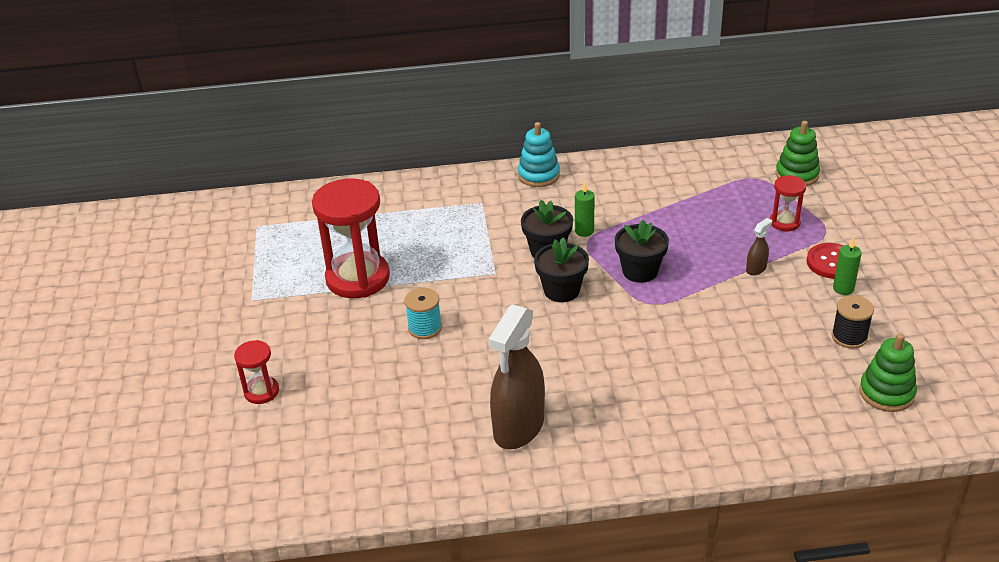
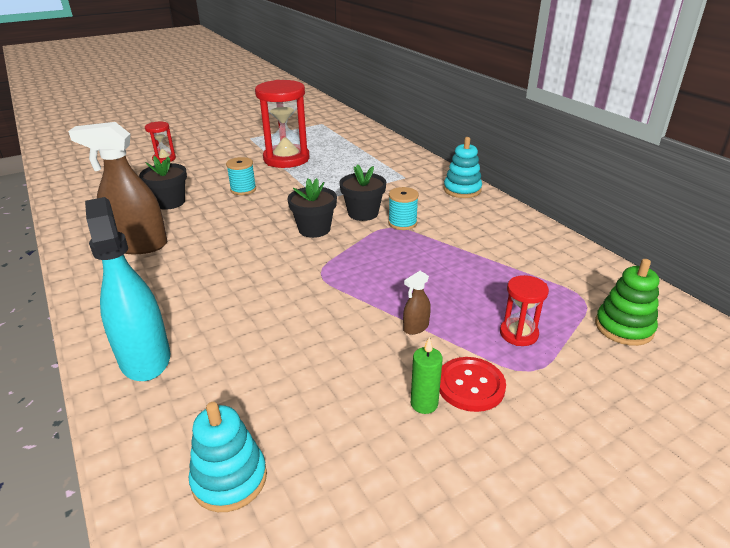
camera: 65 degrees right, 5 degrees down
green candle [575,182,595,237] -> turquoise spool [388,187,419,230]
black flower pot [615,220,669,283] -> black flower pot moved to [139,156,187,210]
brown spray bottle [746,218,772,275] -> brown spray bottle turned 120 degrees clockwise [403,271,431,335]
black spool [832,295,874,349] -> none
green stacking toy [859,334,917,412] -> turquoise stacking toy [189,402,267,512]
none -> turquoise spray bottle [85,197,170,381]

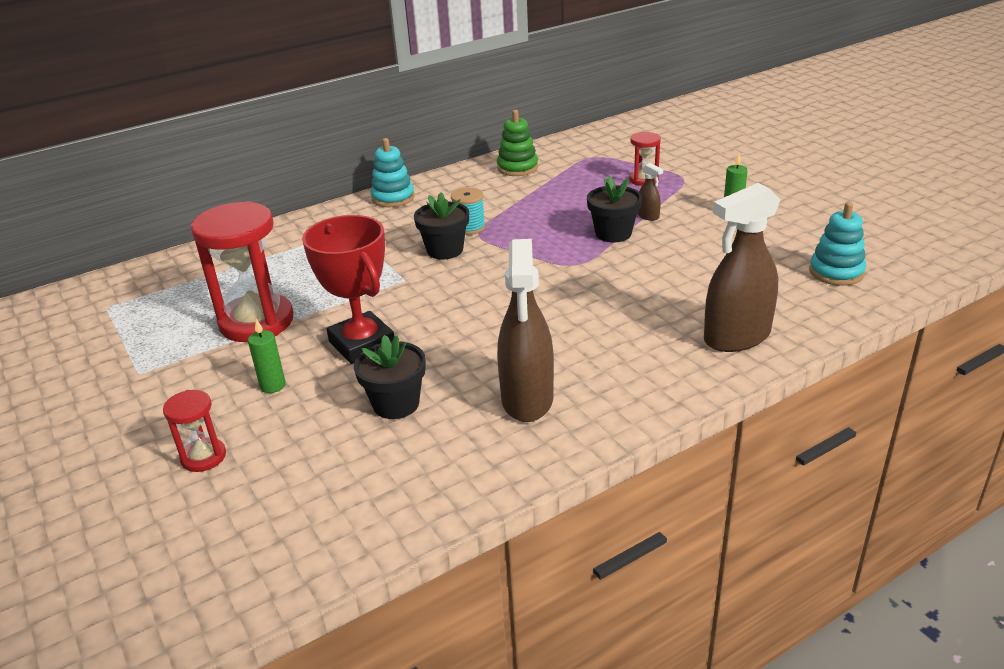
camera: 90 degrees left, 0 degrees up
turquoise spray bottle [85,197,170,381] -> brown spray bottle [704,183,780,352]
turquoise spool [226,157,256,195] -> red trophy [302,215,395,364]
black flower pot [287,178,337,238] -> black flower pot moved to [587,176,642,242]
red button [439,357,506,412] -> none
green stacking toy [595,259,659,346] -> green stacking toy moved to [497,110,538,176]
none -> green candle [248,319,286,393]

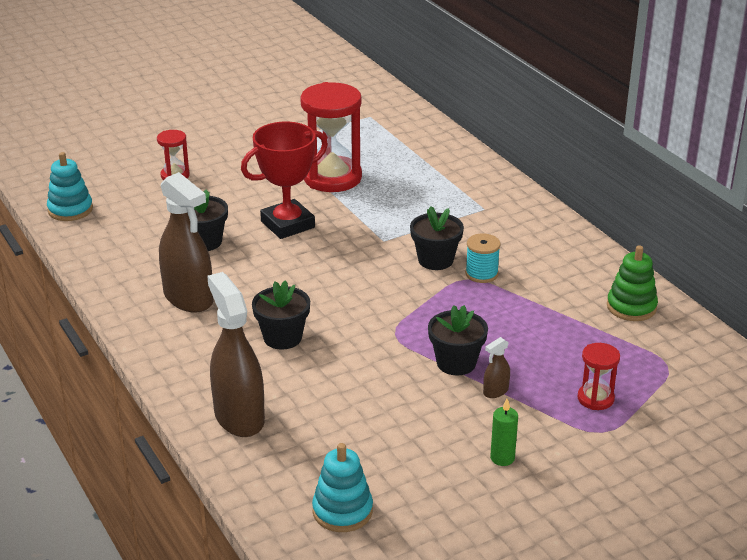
camera: 90 degrees right, 0 degrees up
green candle [248,319,286,393] -> none
turquoise stacking toy [370,138,415,207] -> turquoise stacking toy moved to [47,152,93,221]
brown spray bottle [497,239,554,422] -> brown spray bottle turned 135 degrees counterclockwise [159,172,213,313]
none -> black flower pot [252,280,310,349]

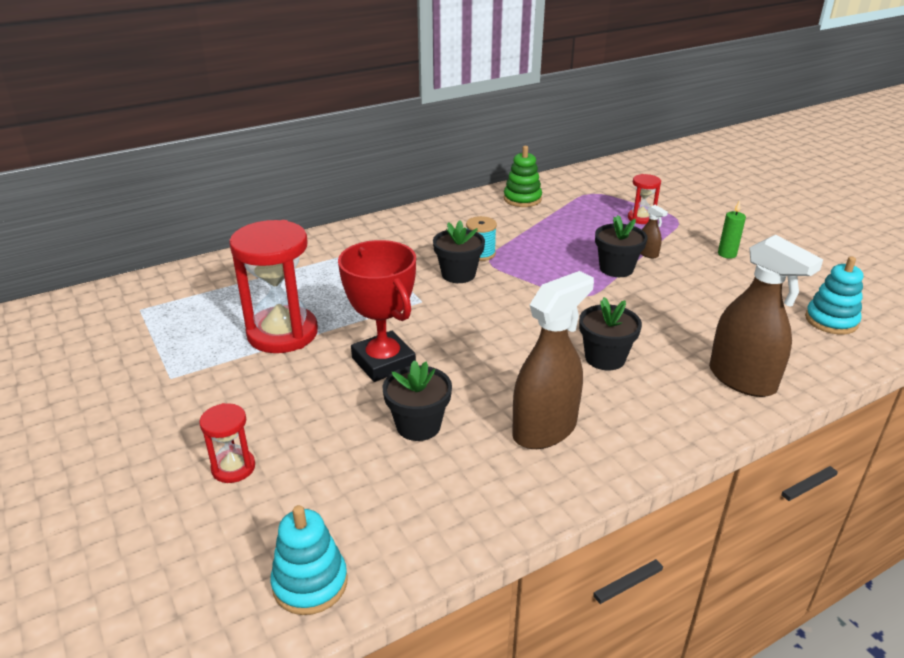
camera: 90 degrees left, 0 degrees up
brown spray bottle [207,272,265,437] -> brown spray bottle turned 105 degrees counterclockwise [709,235,823,397]

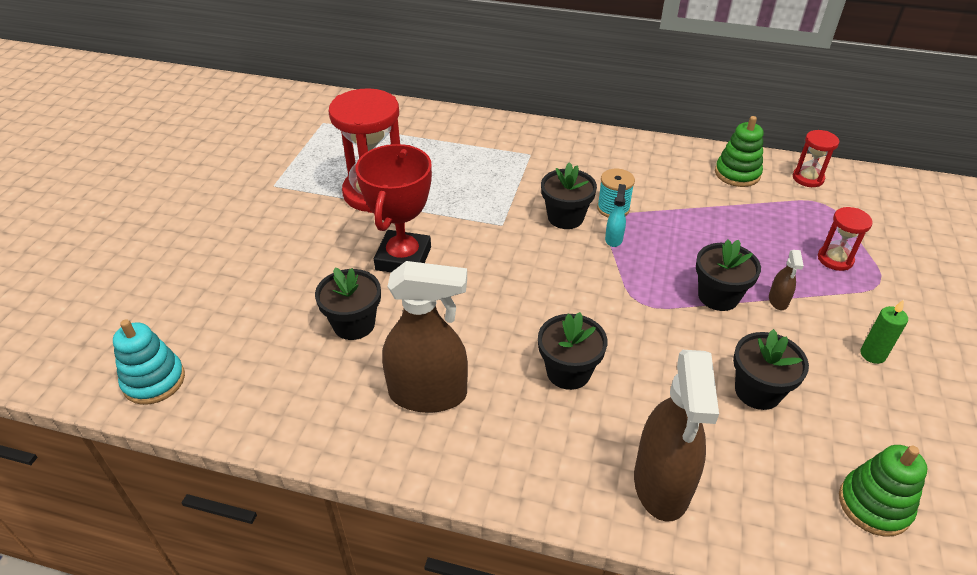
camera: 45 degrees right, 10 degrees up
red hourglass [199,403,255,483] -> red hourglass moved to [793,130,839,187]
turquoise stacking toy [805,256,863,334] -> green stacking toy [839,445,927,536]
none -> turquoise spray bottle [605,184,626,247]
none -> black flower pot [733,329,809,410]

